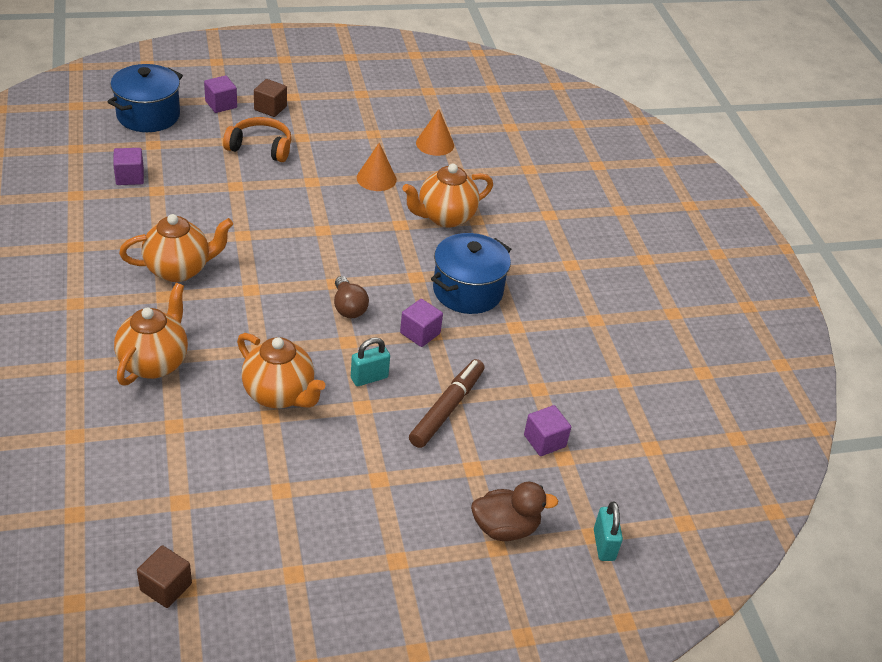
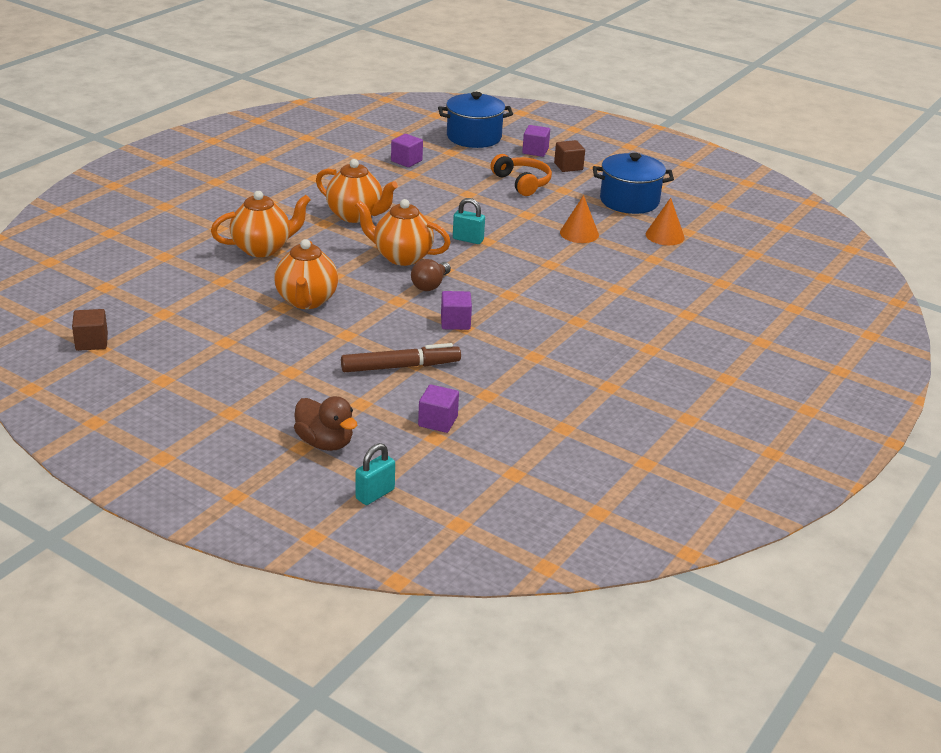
camera: 50 degrees right, 10 degrees down
turquoise padlock [351,337,390,386] -> turquoise padlock moved to [453,198,485,244]
orange teapot [402,164,493,228] -> orange teapot moved to [355,199,451,266]
blue pot [431,233,511,314] -> blue pot moved to [593,153,674,214]

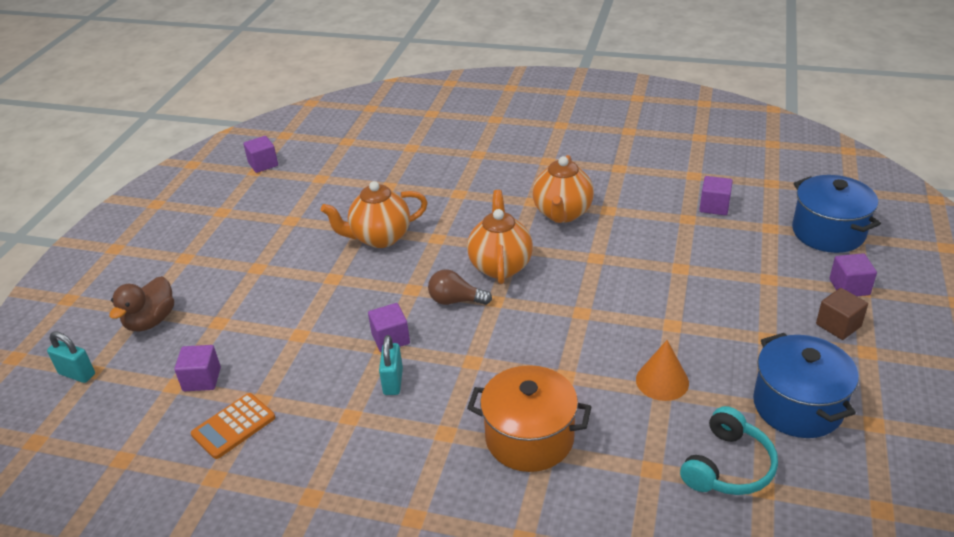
camera: 75 degrees right, 5 degrees up
brown cube [72,309,108,351] -> purple cube [243,136,278,173]
orange teapot [211,191,311,257] -> none
brown marker [341,343,461,372] -> none
turquoise padlock [453,198,485,244] -> turquoise padlock moved to [379,335,403,395]
orange headphones [491,154,552,196] -> none
orange cone [646,198,685,245] -> turquoise headphones [680,406,778,495]
none -> orange calculator [191,393,275,459]
none -> orange pot [467,365,591,472]

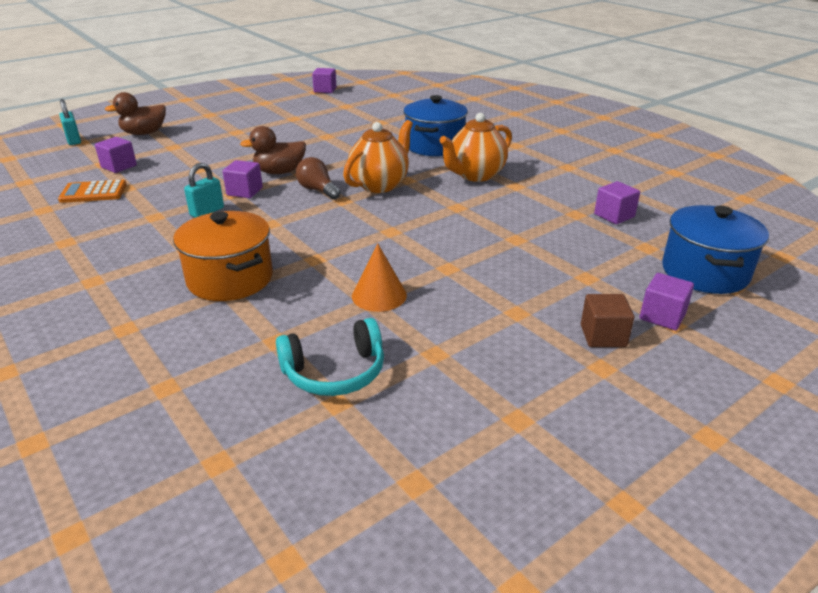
camera: 35 degrees right, 5 degrees down
orange teapot [321,181,428,248] -> none
blue pot [753,333,859,438] -> blue pot moved to [404,95,468,156]
none -> brown duck [240,126,306,174]

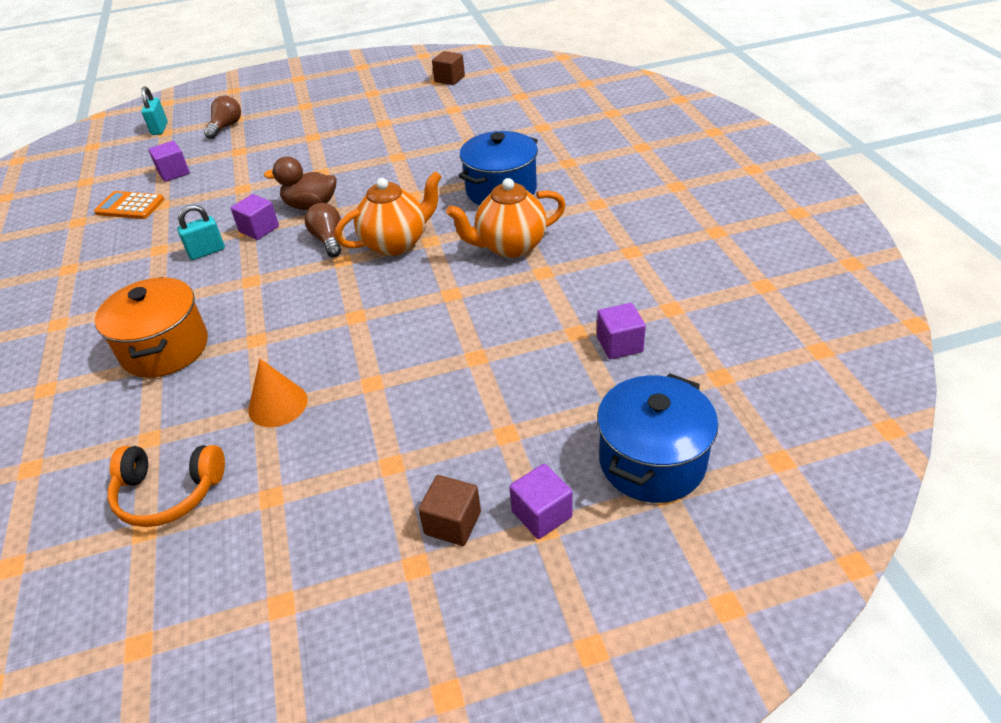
camera: 25 degrees right, 10 degrees up
brown duck [105,92,166,135] -> brown light bulb [204,96,241,139]
turquoise headphones [276,318,384,396] -> orange headphones [108,445,225,527]
purple cube [312,68,337,93] -> brown cube [432,51,465,85]

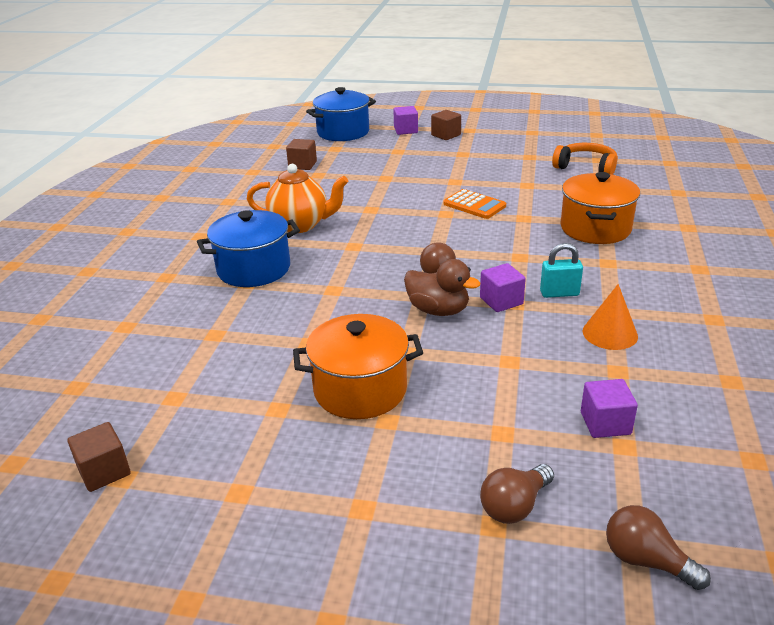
camera: 155 degrees left, 10 degrees down
orange calculator [94,191,165,219] -> orange calculator moved to [443,189,506,219]
turquoise padlock [141,87,168,135] -> brown light bulb [606,505,711,590]
orange cone [248,359,308,427] -> orange cone moved to [583,284,638,350]
orange teapot [335,171,442,256] -> none
purple cube [597,303,646,359] -> brown cube [286,139,317,170]
none -> orange pot [293,314,423,419]

